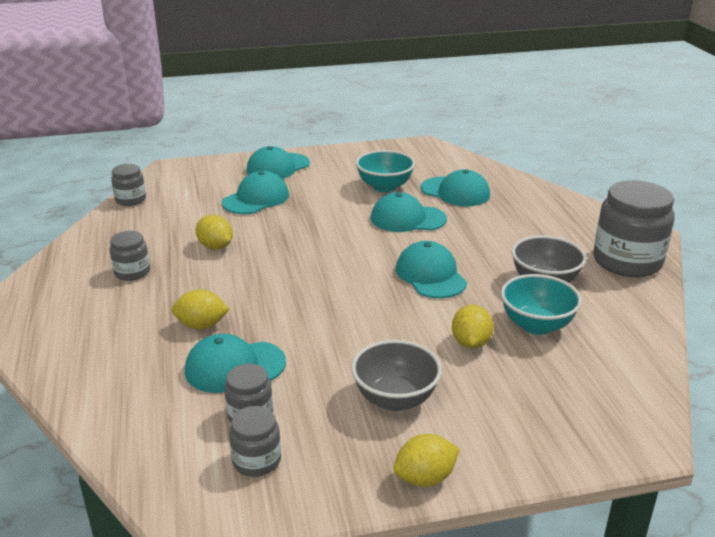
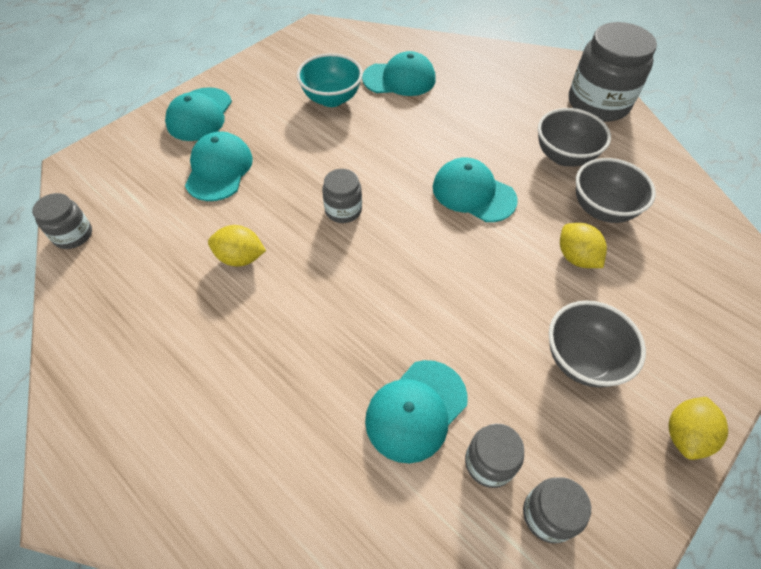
camera: 35 degrees left, 25 degrees up
grey jar [110,231,150,281] -> grey jar moved to [322,169,362,223]
yellow lemon [172,289,230,329] -> none
turquoise cap [371,192,447,232] -> none
turquoise bowl [501,274,582,335] -> grey bowl [576,158,656,223]

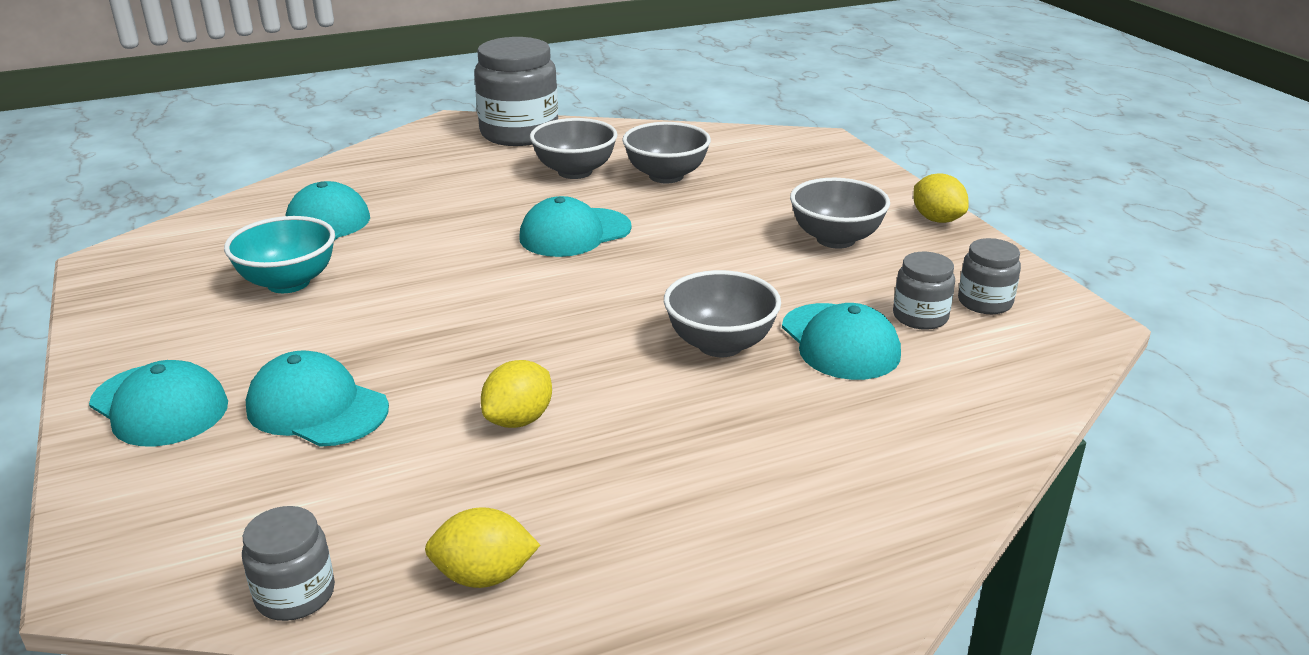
camera: 65 degrees left, 25 degrees down
grey jar [322,169,362,223] -> none
yellow lemon [560,223,607,268] -> yellow lemon moved to [425,507,540,588]
none -> grey bowl [664,270,781,357]

